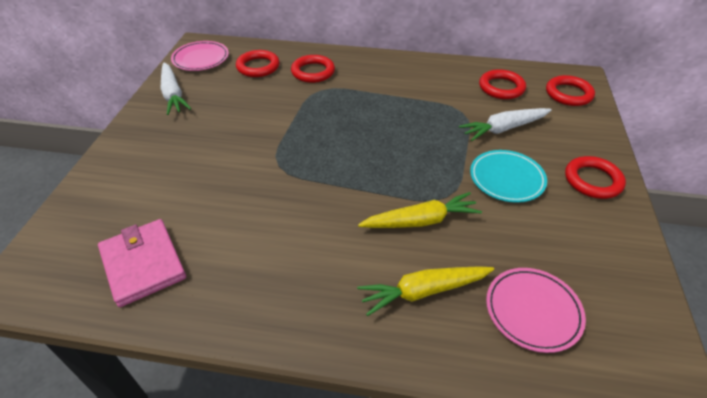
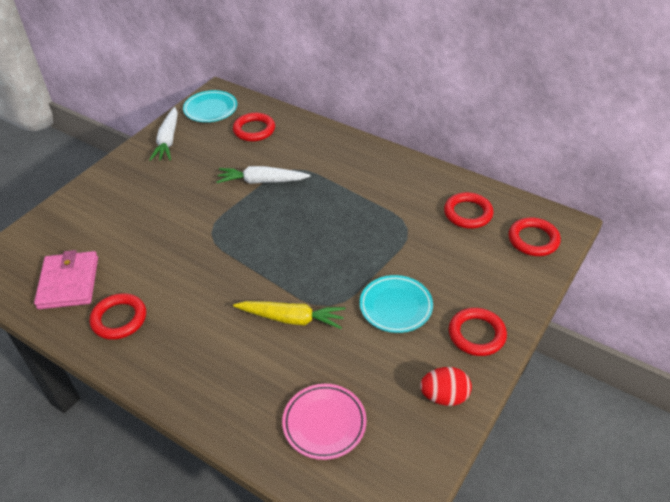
camera: 25 degrees right, 0 degrees up
pink plate [171,41,229,71] -> turquoise plate [183,90,237,122]
red ring [291,55,335,83] -> red ring moved to [89,293,146,340]
yellow carrot [357,266,494,316] -> none
white carrot [459,108,552,141] -> white carrot moved to [216,166,310,184]
none -> red egg [420,367,472,406]

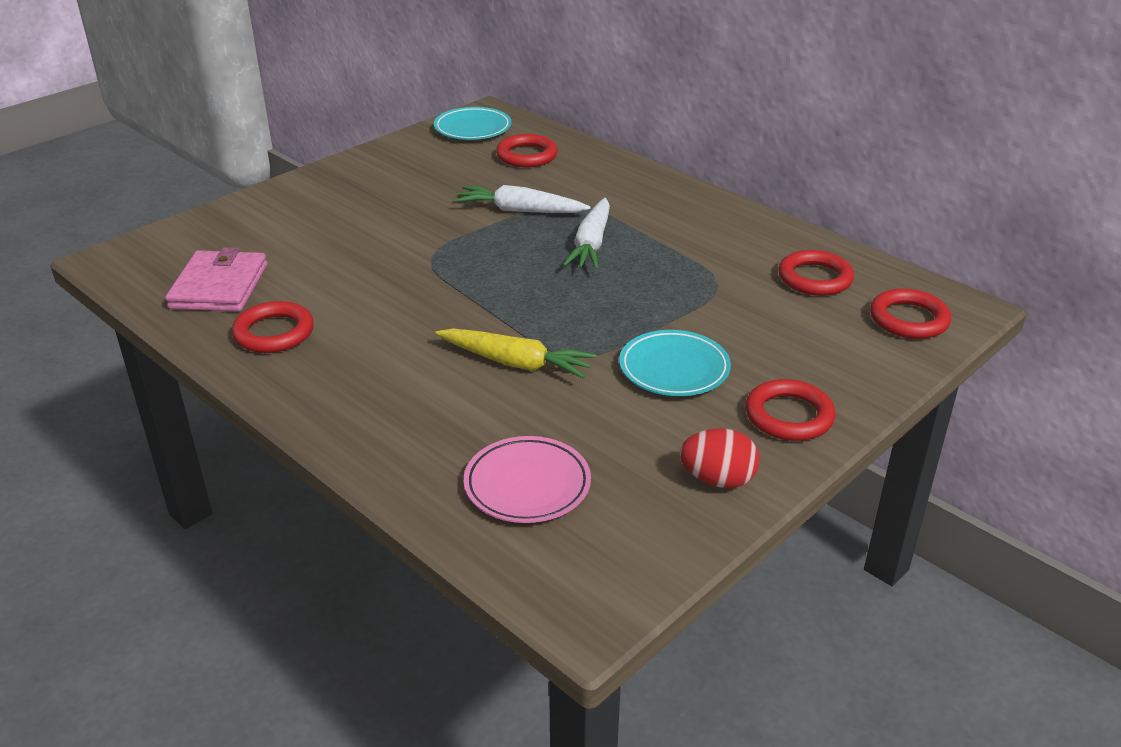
camera: 10 degrees right, 10 degrees down
white carrot [149,107,178,161] -> white carrot moved to [563,198,610,270]

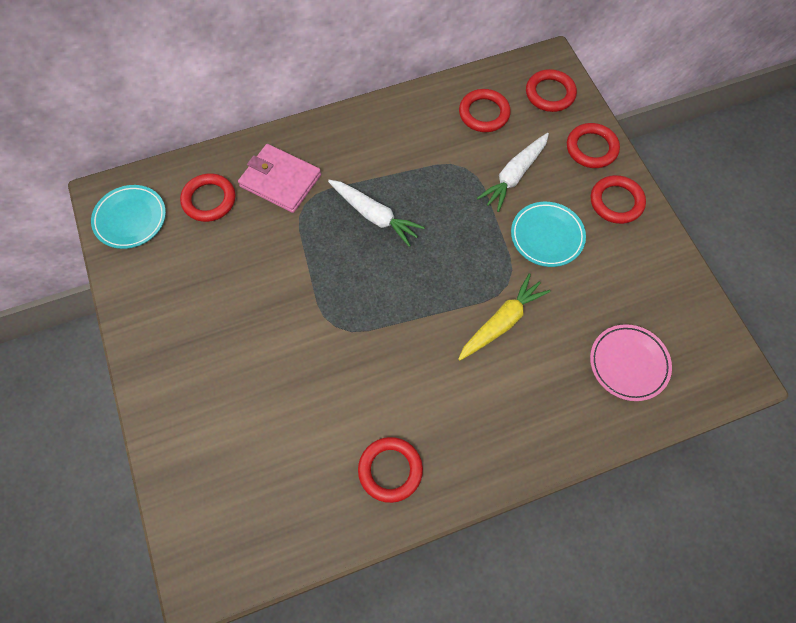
camera: 65 degrees left, 30 degrees up
pink wallet [165,247,267,312] -> pink wallet moved to [238,144,321,213]
white carrot [455,185,591,213] -> white carrot moved to [477,133,549,212]
red egg [680,429,760,488] -> none
none -> red ring [567,123,620,168]

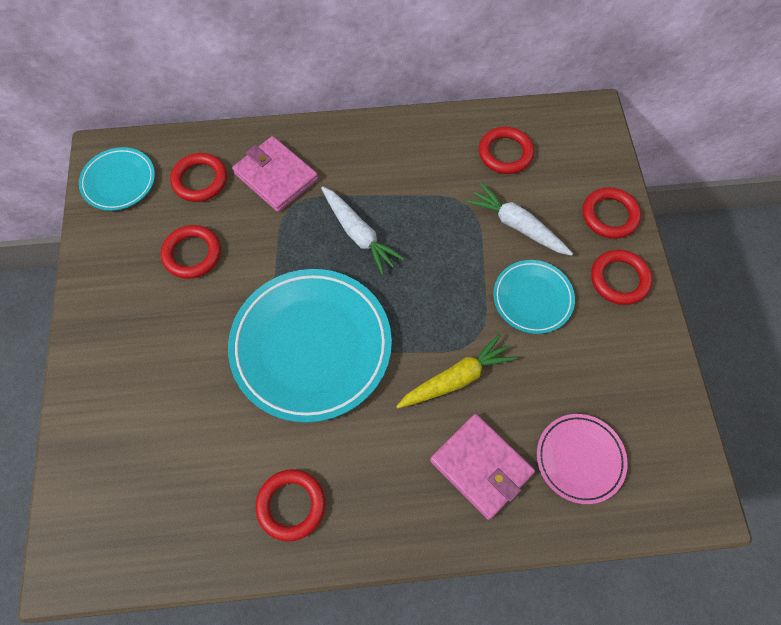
camera: 15 degrees right, 0 degrees up
white carrot [477,133,549,212] -> white carrot turned 75 degrees clockwise [466,183,573,256]
red ring [526,69,577,112] -> red ring moved to [161,225,221,279]
none -> turquoise plate [228,269,392,423]
none -> pink wallet [430,414,535,520]

